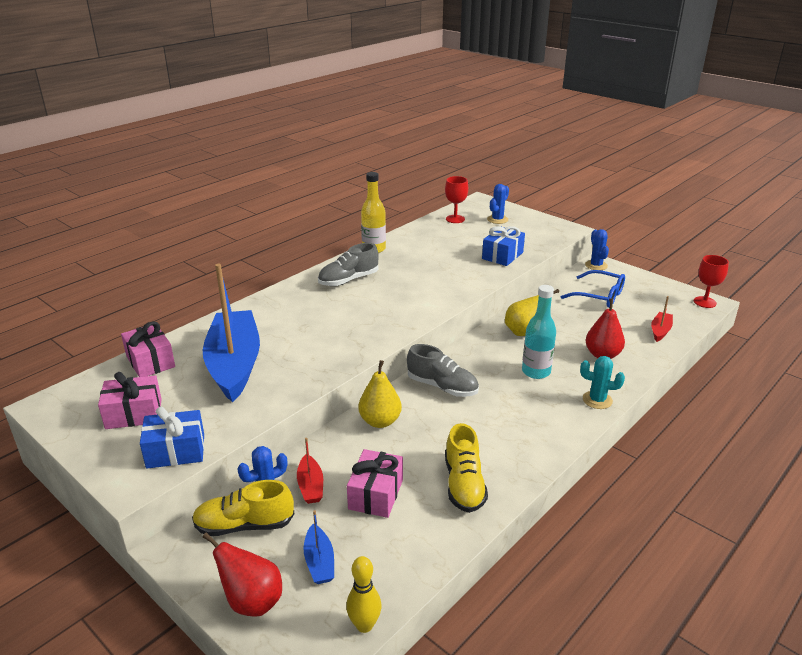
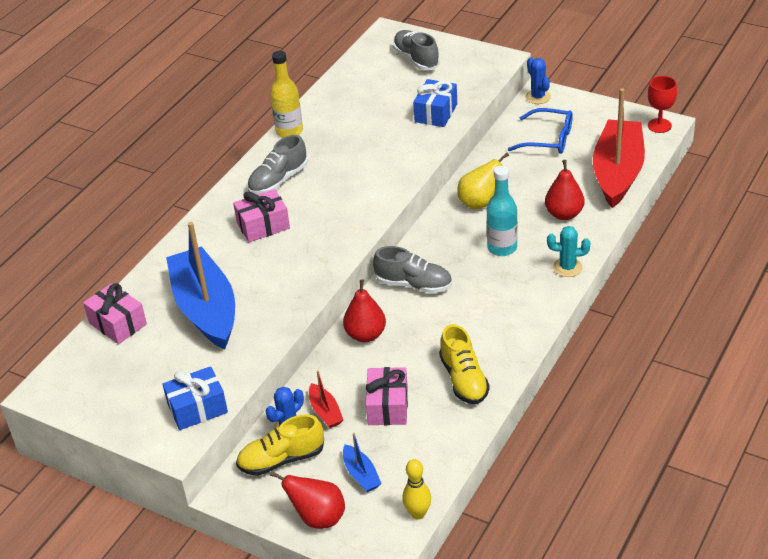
camera: 10 degrees left, 10 degrees up
pink gift [98,372,162,429] -> pink gift moved to [233,189,290,242]
yellow pear [358,360,402,428] -> red pear [343,279,386,342]
red goblet [445,176,468,223] -> none
blue cactus [487,184,509,224] -> grey shoe [393,30,440,70]
red boat [651,296,673,342] -> red boat [593,88,645,208], size x2.43

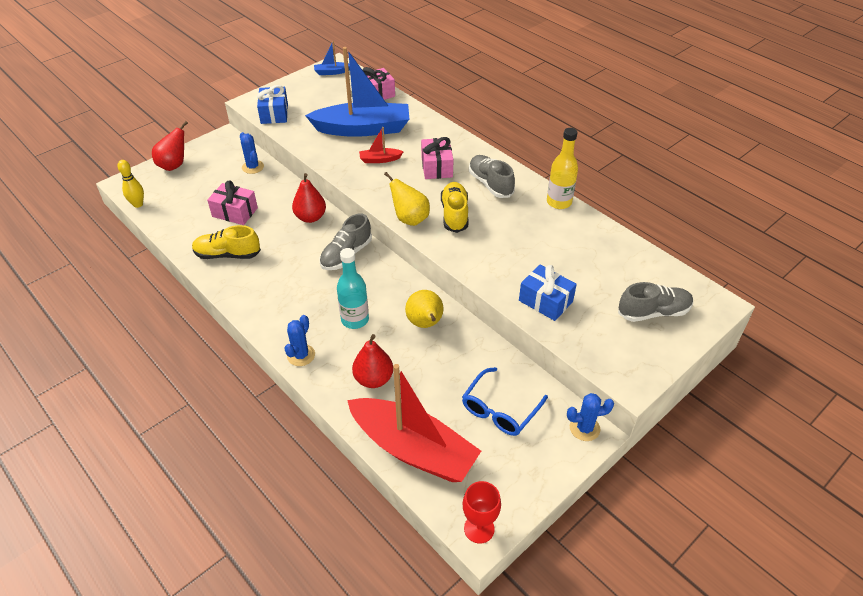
camera: 105 degrees right, 5 degrees up
yellow shoe [236,414,324,476] -> yellow shoe moved to [441,182,468,233]
red boat [309,370,343,428] -> red boat moved to [359,127,404,163]
blue boat [343,433,382,492] -> blue boat moved to [314,41,350,75]
turquoise cactus [547,226,590,277] -> blue cactus [284,315,315,366]
none -> yellow pear [384,172,430,226]

